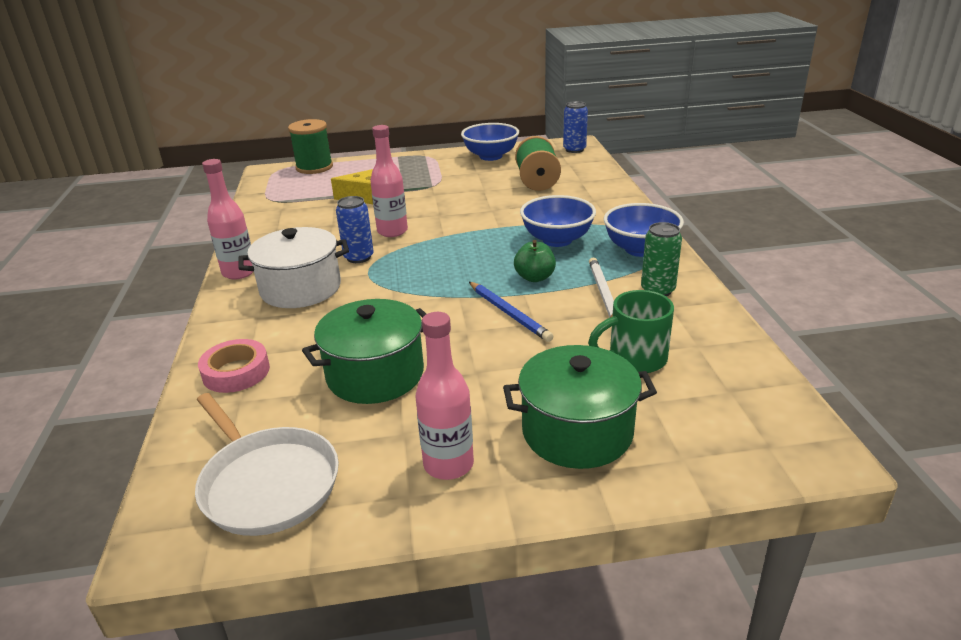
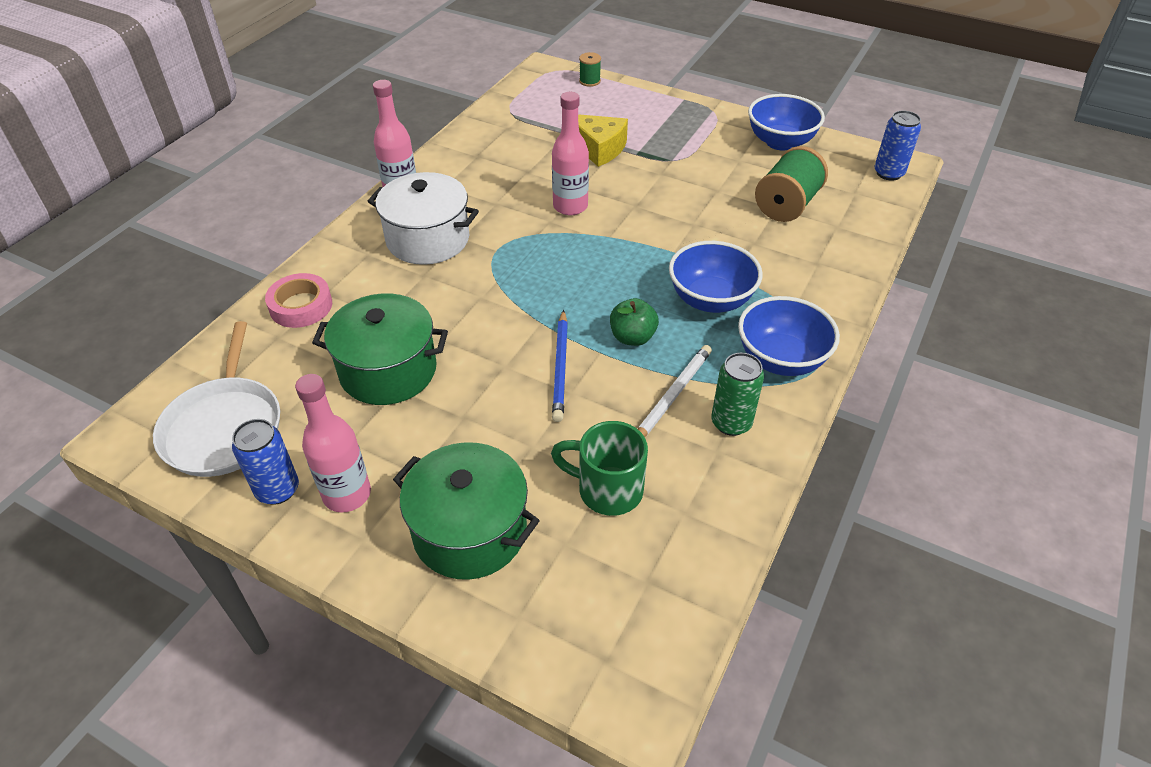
camera: 35 degrees right, 15 degrees up
green spool [288,119,333,174] -> green spool [579,52,601,87], size x0.50
blue can [336,196,374,263] -> blue can moved to [232,419,299,505]

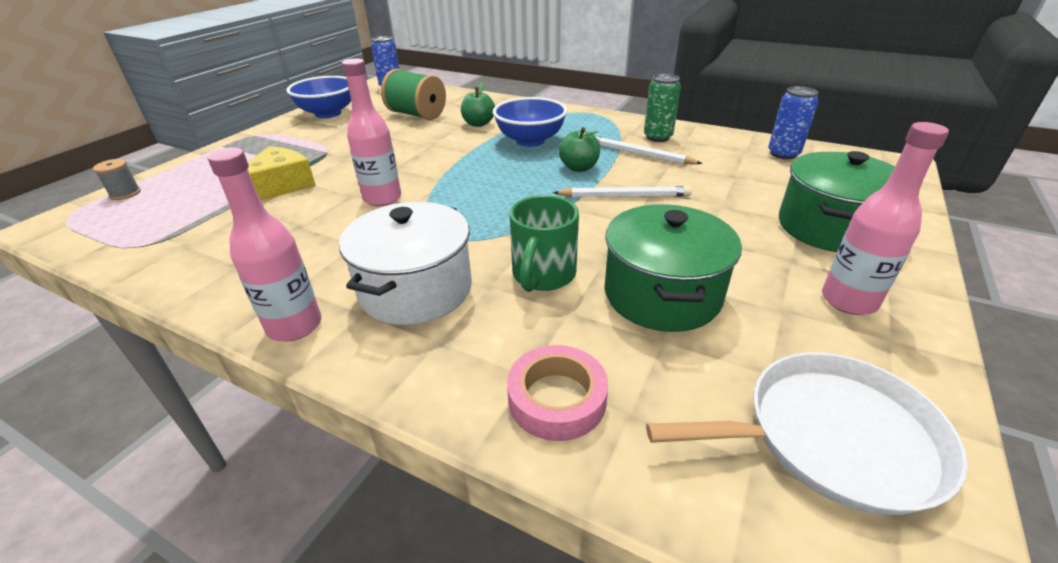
camera: 90 degrees left, 10 degrees down
blue can [232,419,299,505] -> blue can moved to [768,86,818,160]
green mug [551,421,648,516] -> green mug moved to [510,195,579,292]
blue pencil [552,310,568,422] -> white pencil [553,186,692,197]
green spool [579,52,601,87] -> grey spool [93,159,141,200]
blue bowl [738,296,840,376] -> none
none -> green apple [461,82,495,127]

